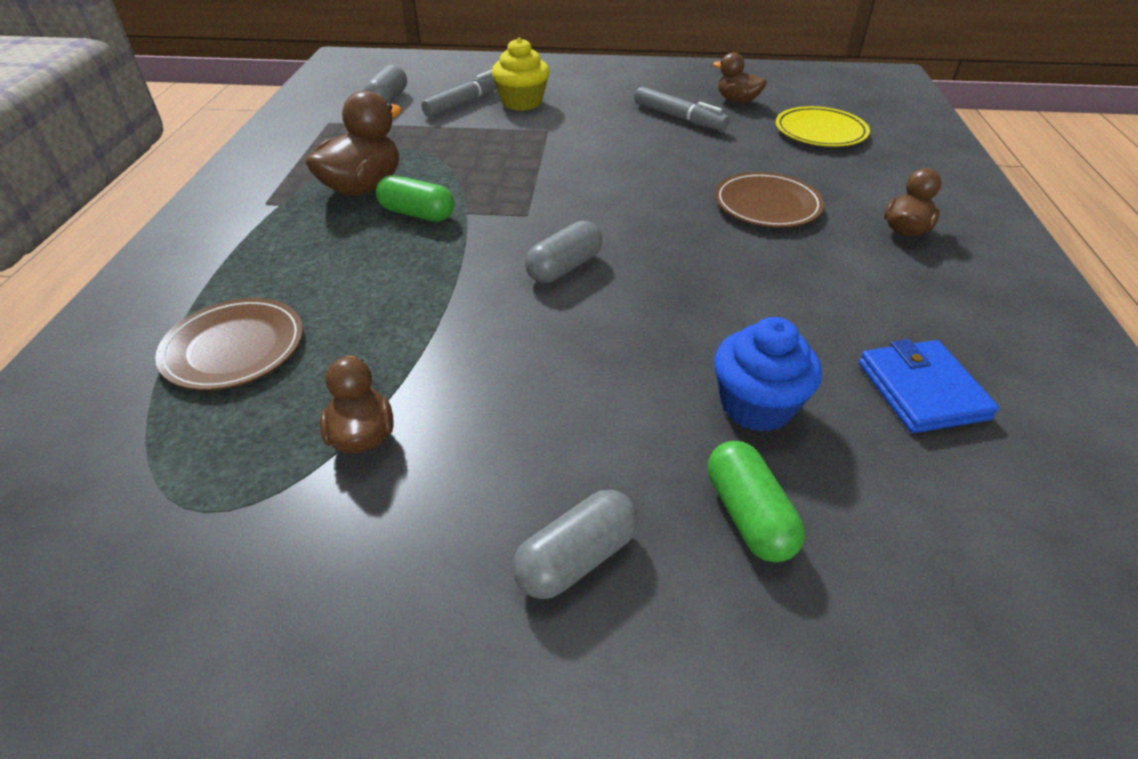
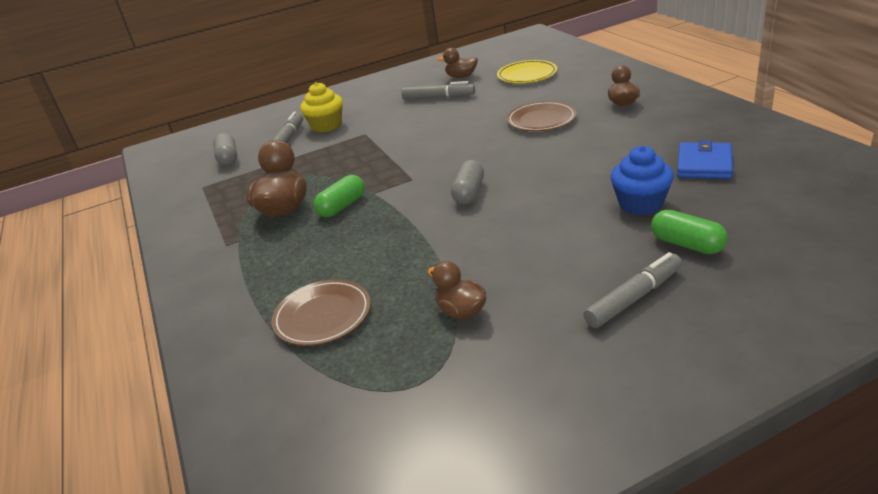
camera: 25 degrees left, 10 degrees down
green capsule [376,175,454,222] -> green capsule turned 45 degrees counterclockwise [313,175,365,217]
grey capsule [512,490,638,599] -> grey marker [583,252,682,328]
blue wallet [859,339,999,433] -> blue wallet turned 60 degrees clockwise [677,140,733,179]

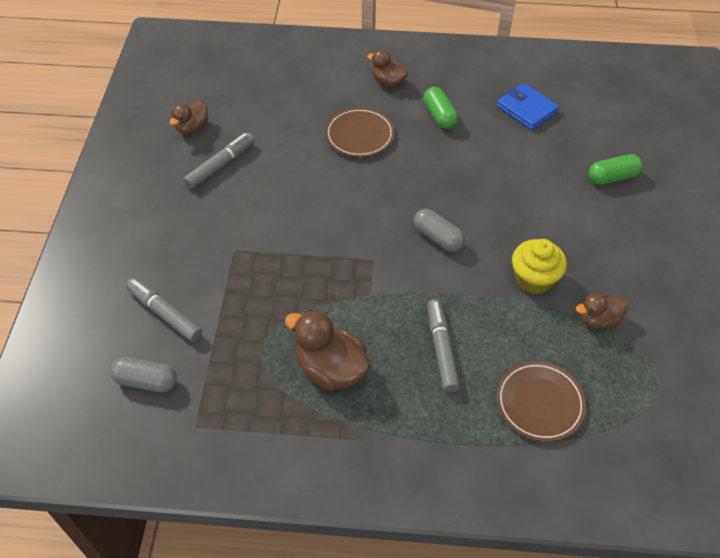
camera: 65 degrees left, 20 degrees up
yellow cupcake [300,82,343,133] -> yellow cupcake moved to [512,239,567,294]
green capsule [313,175,365,217] -> green capsule moved to [423,87,458,129]
yellow plate [497,60,557,83] -> none
grey marker [583,252,682,328] -> grey marker moved to [427,299,460,392]
blue cupcake [611,146,674,215] -> none

